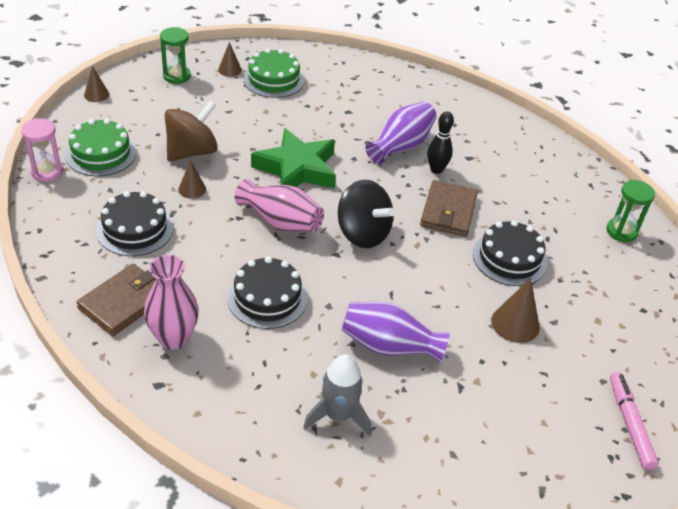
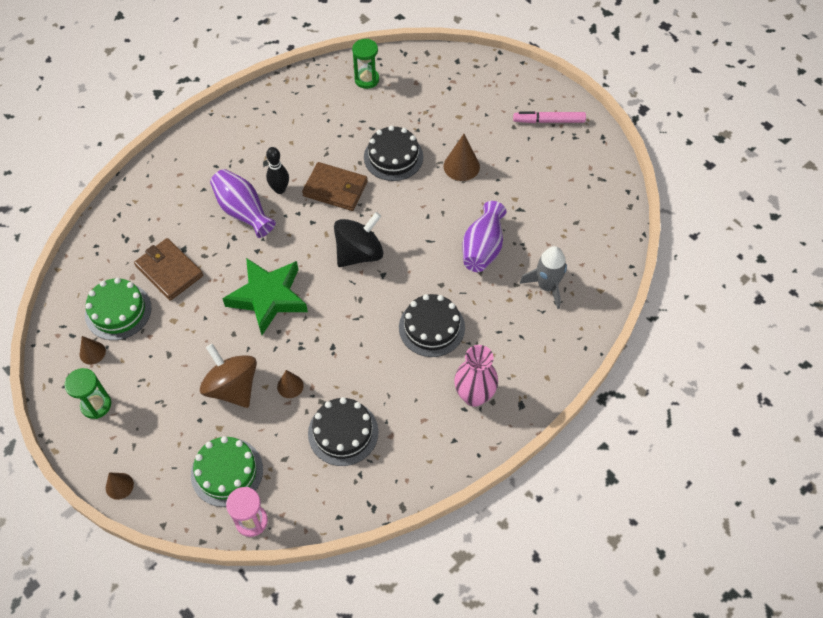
camera: 80 degrees left, 15 degrees up
brown wallet [76,264,155,336] -> brown wallet moved to [134,238,203,301]
pink vase [235,179,324,232] -> none

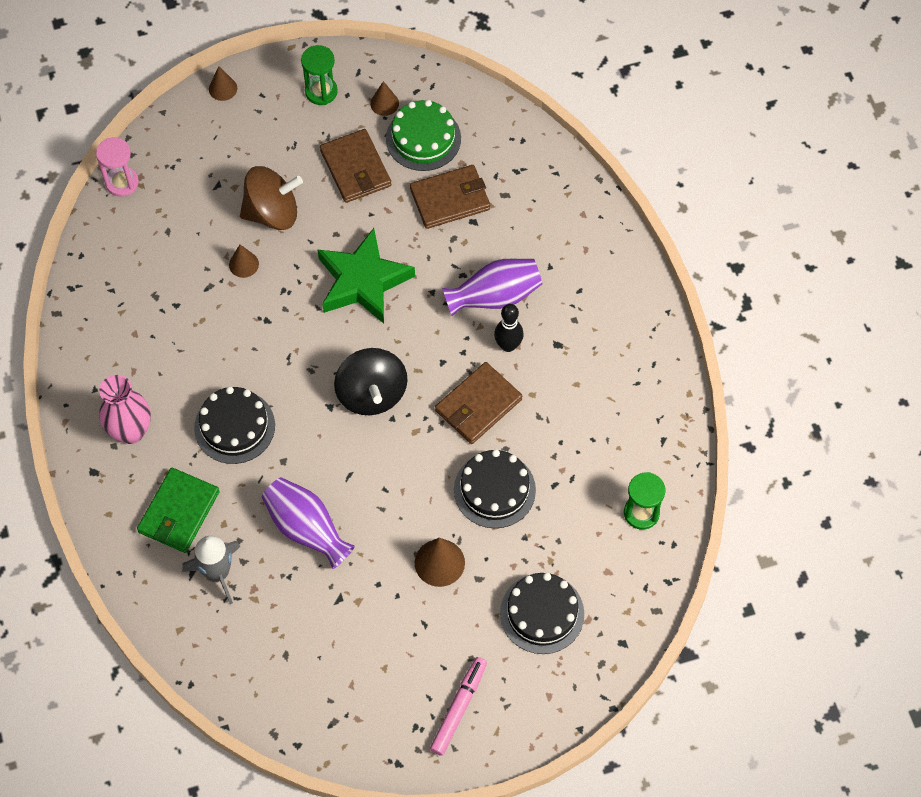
camera: 115 degrees right, 5 degrees up
green cake [191,436,263,507] -> none
black cake [308,397,378,466] -> black cake moved to [500,573,584,654]
none -> green wallet [137,468,220,553]
none -> brown wallet [320,129,391,203]

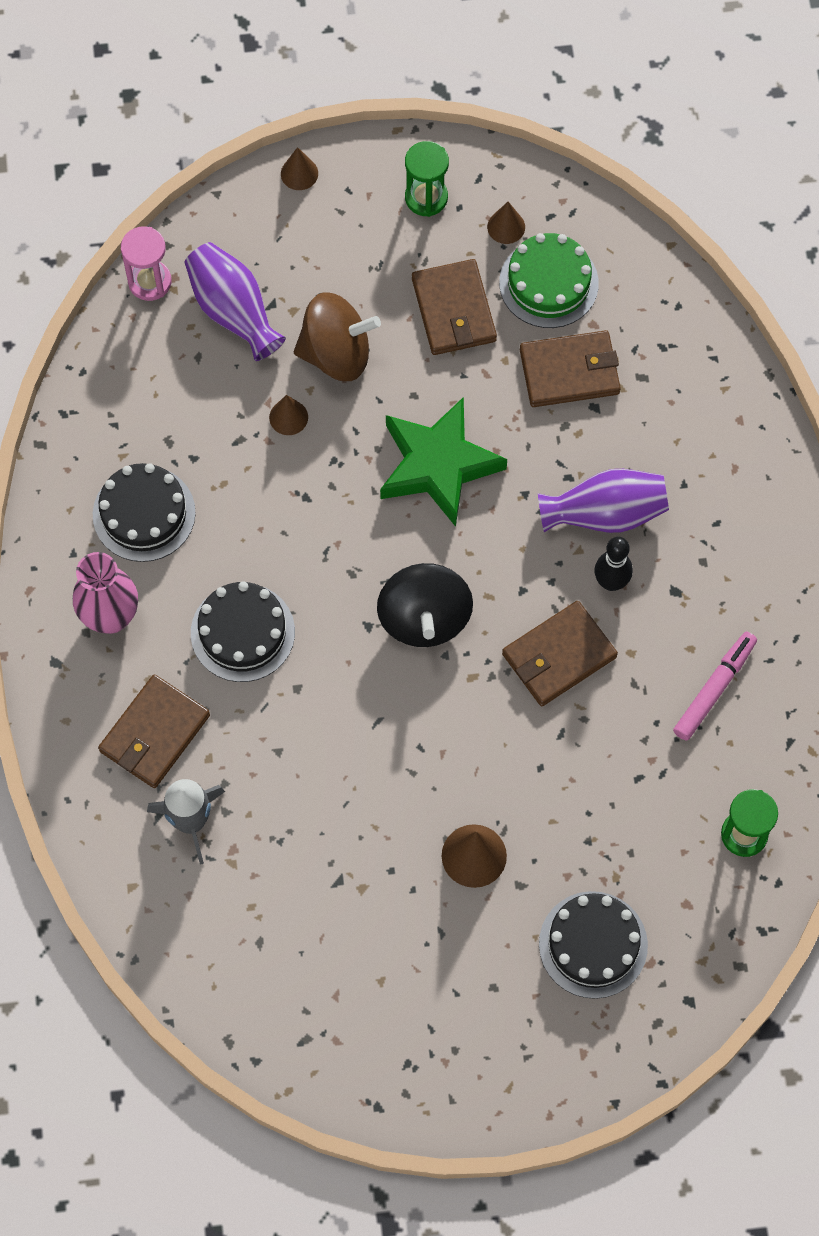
camera: 10 degrees right, 5 degrees up
green wallet [137,468,220,553] -> brown wallet [98,674,210,788]
purple vase [261,477,355,569] -> purple vase moved to [185,242,286,361]
pink marker [430,657,487,756] -> pink marker moved to [673,632,757,741]
black cake [454,449,536,528] -> black cake moved to [93,463,196,562]

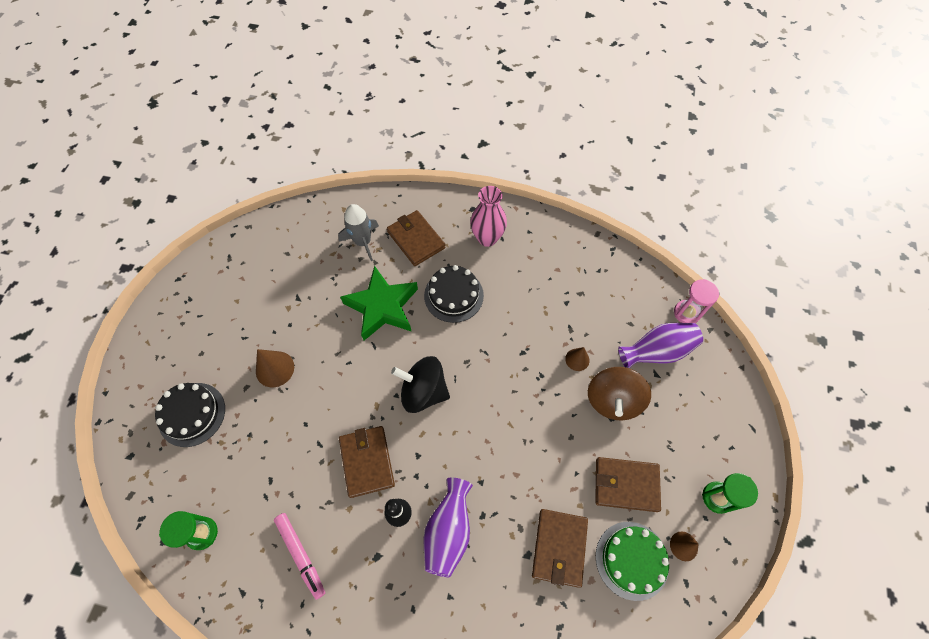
camera: 110 degrees right, 5 degrees down
black cake [93,463,196,562] -> none
brown cone [281,147,318,190] -> none
green star [380,397,507,527] -> green star moved to [340,266,418,340]

